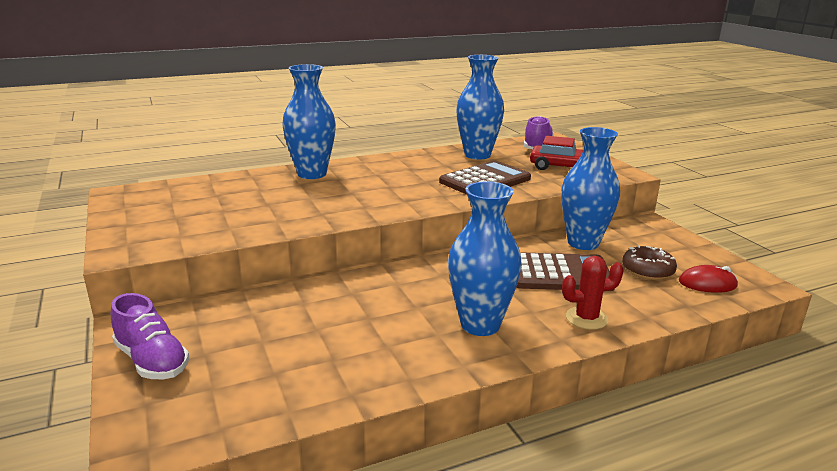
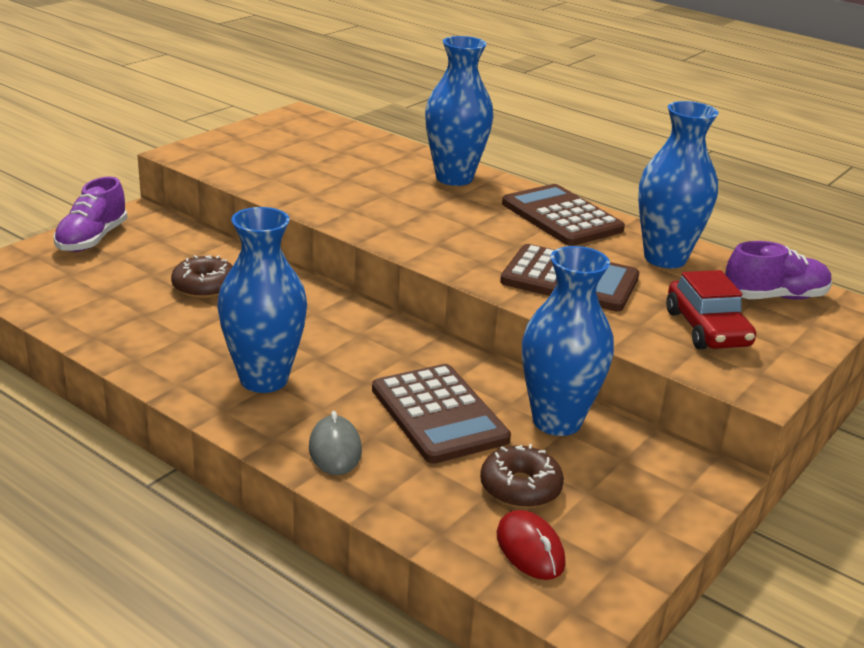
camera: 60 degrees right, 5 degrees up
red cactus [562,256,624,330] -> grey mouse [309,411,362,475]
none -> brown donut [171,255,233,299]
none -> brown calculator [502,184,625,246]

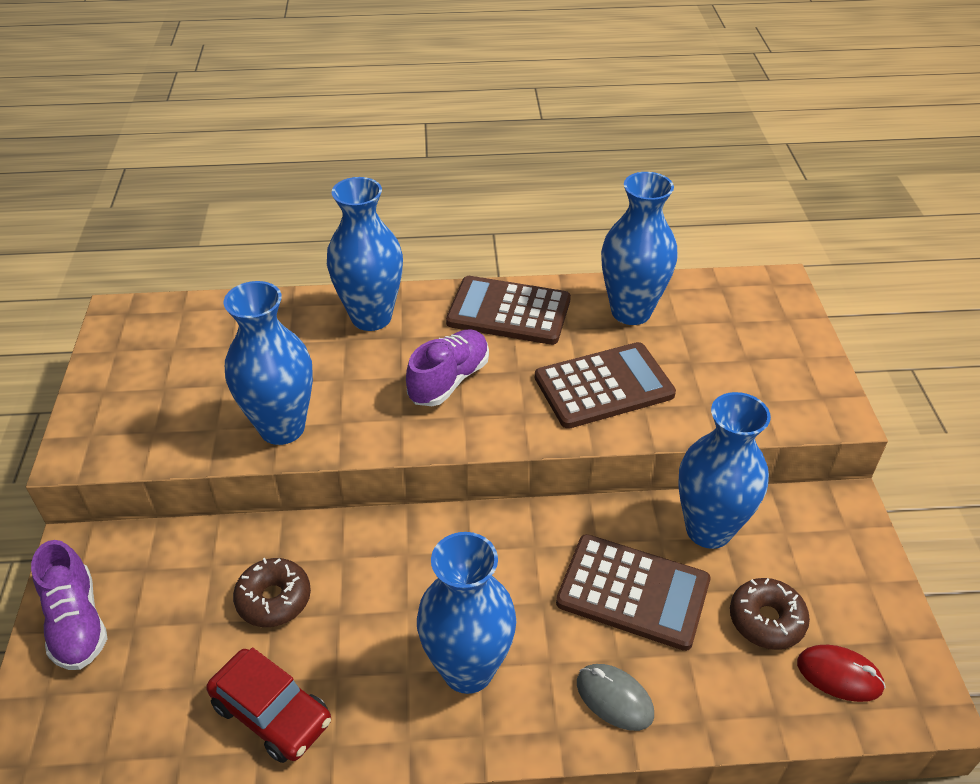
camera: 40 degrees left, 15 degrees up
red car [666,270,756,349] -> red car moved to [206,648,331,763]
purple shoe [725,241,832,300] -> purple shoe moved to [406,329,489,406]
none -> blue vase [224,281,313,445]

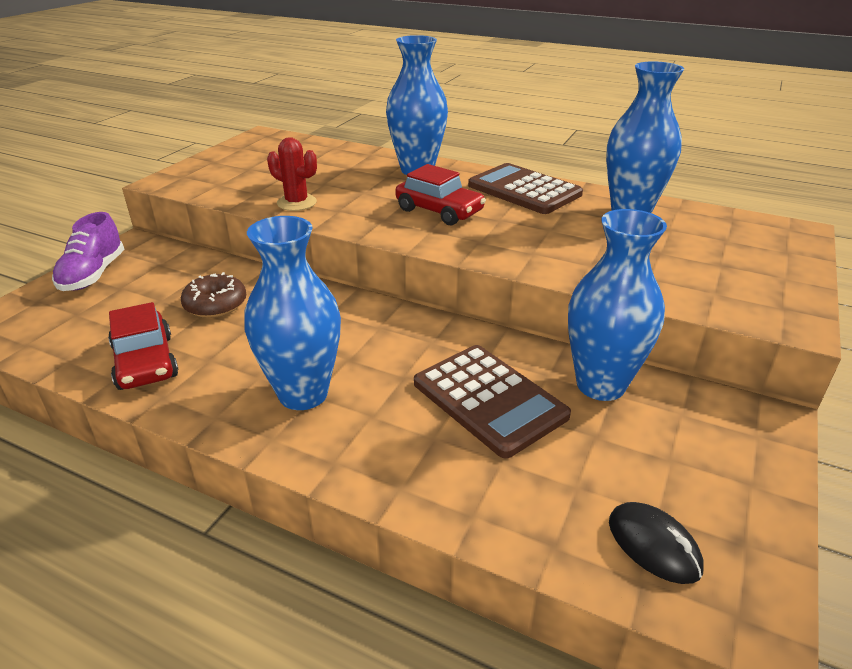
camera: 30 degrees right, 10 degrees down
blue vase [224,281,313,445] -> red cactus [267,137,317,211]
purple shoe [406,329,489,406] -> red car [395,164,486,225]
brown calculator [535,342,676,429] -> none
grey mouse [577,664,654,731] -> none
brown donut [730,578,810,650] -> none
red mouse [797,645,886,702] -> black mouse [609,502,704,584]

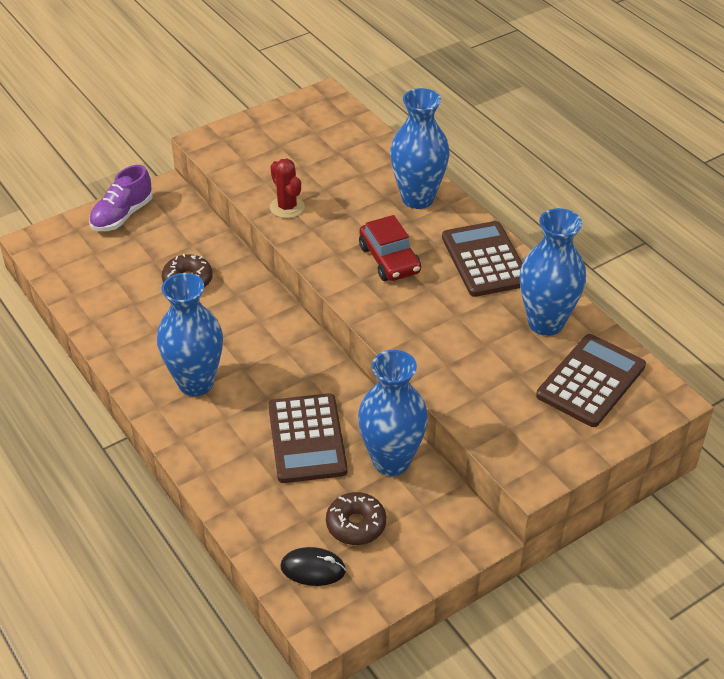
camera: 30 degrees right, 10 degrees up
red car [108,302,179,390] -> none
black mouse [609,502,704,584] -> black mouse turned 75 degrees counterclockwise [281,547,346,586]
none -> brown donut [326,492,386,545]
none -> brown calculator [536,334,646,427]

